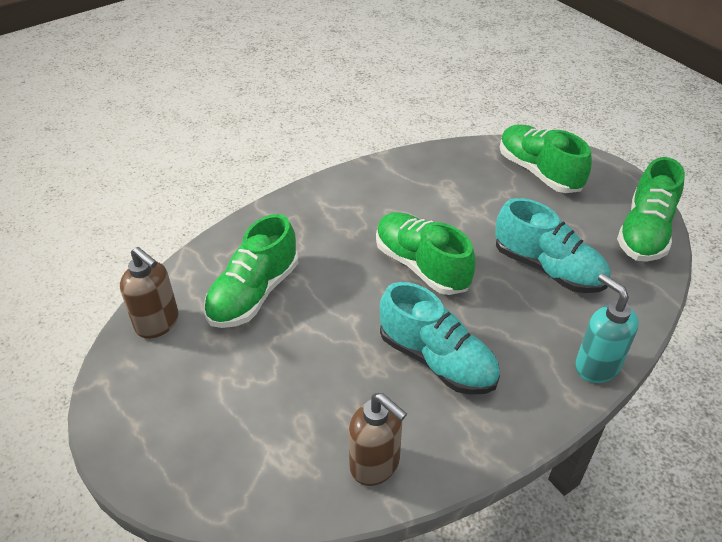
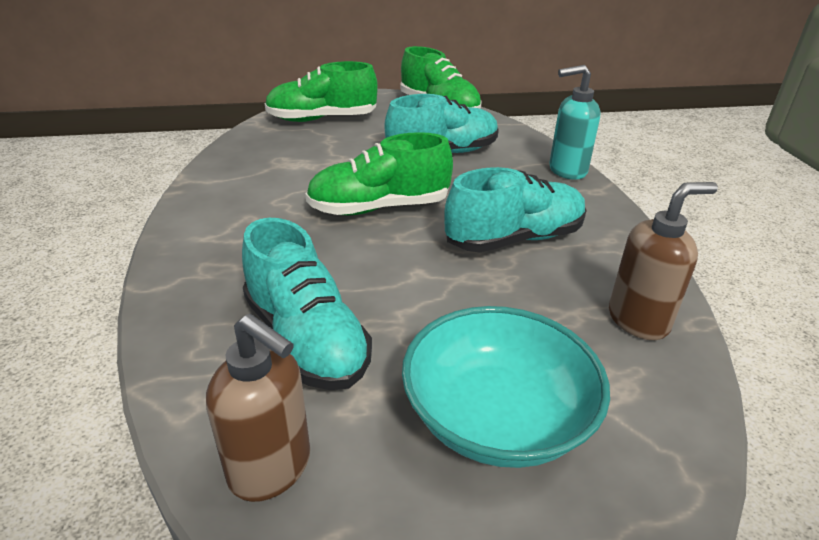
camera: 65 degrees left, 10 degrees down
brown soap dispenser [120,247,179,338] -> brown soap dispenser turned 60 degrees clockwise [206,314,310,502]
green shoe [204,214,298,328] -> turquoise shoe [242,218,372,390]
none -> turquoise bowl [402,306,610,468]

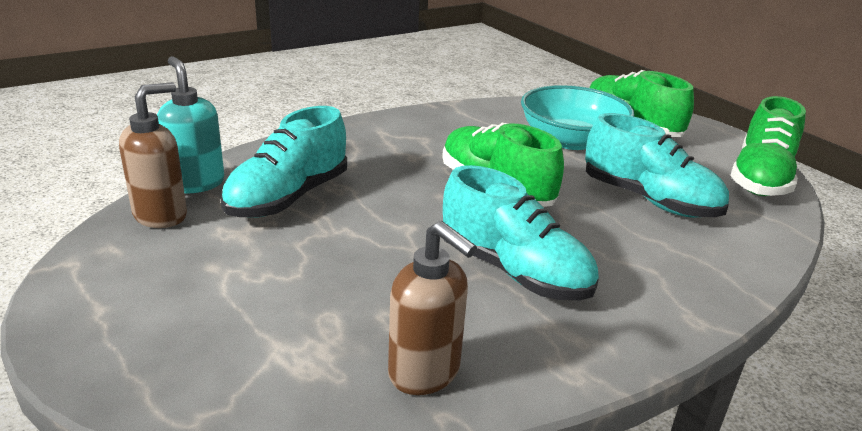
camera: 65 degrees right, 5 degrees down
brown soap dispenser [206,314,310,502] -> brown soap dispenser turned 150 degrees counterclockwise [119,82,187,228]
turquoise bowl [402,306,610,468] -> turquoise bowl moved to [521,85,634,150]
turquoise soap dispenser [549,65,601,180] -> turquoise soap dispenser moved to [157,56,224,193]

